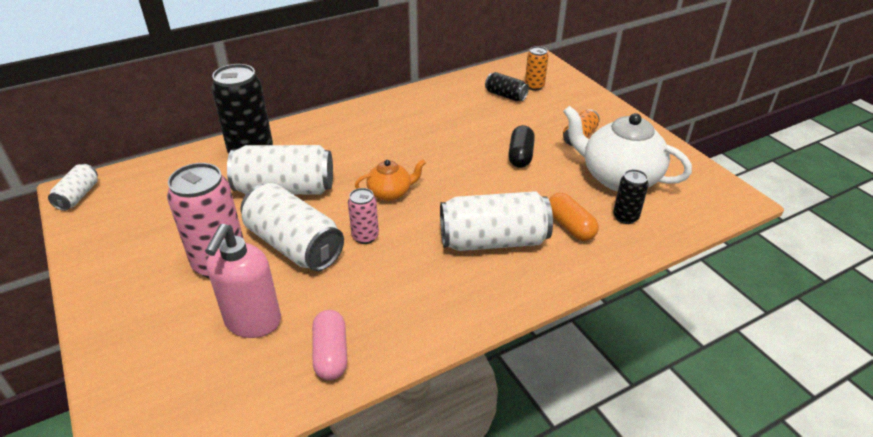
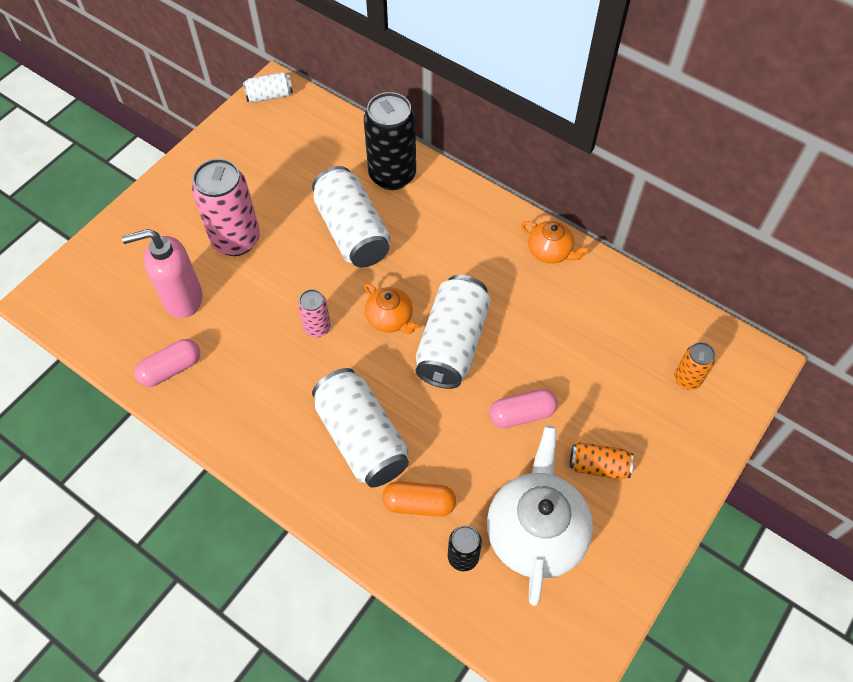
camera: 65 degrees right, 20 degrees up
white can [241,183,344,271] -> white can moved to [416,275,491,389]
black can [485,72,529,101] -> none
black capsule [508,125,535,168] -> pink capsule [489,389,558,428]
orange capsule [549,193,599,241] -> orange capsule turned 60 degrees clockwise [382,481,456,517]
none -> orange teapot [521,221,590,264]

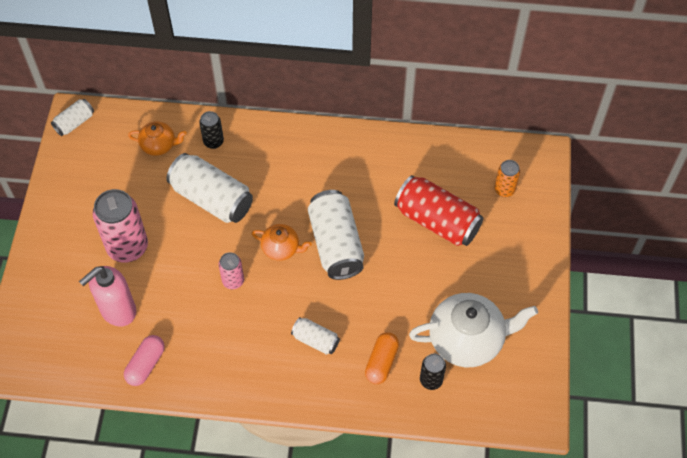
camera: 30 degrees left, 0 degrees up
white can [312,368,409,488] -> white can [291,317,340,355], size x0.52
black can [364,92,416,190] -> black can [199,111,224,149], size x0.52
orange capsule [382,481,456,517] -> orange capsule turned 45 degrees counterclockwise [365,332,399,384]
white teapot [487,426,593,606] -> white teapot turned 105 degrees clockwise [409,293,538,367]
pink capsule [489,389,558,428] -> none
orange teapot [521,221,590,264] -> orange teapot moved to [128,121,187,156]
orange can [570,442,634,479] -> none
none -> red can [394,175,483,246]

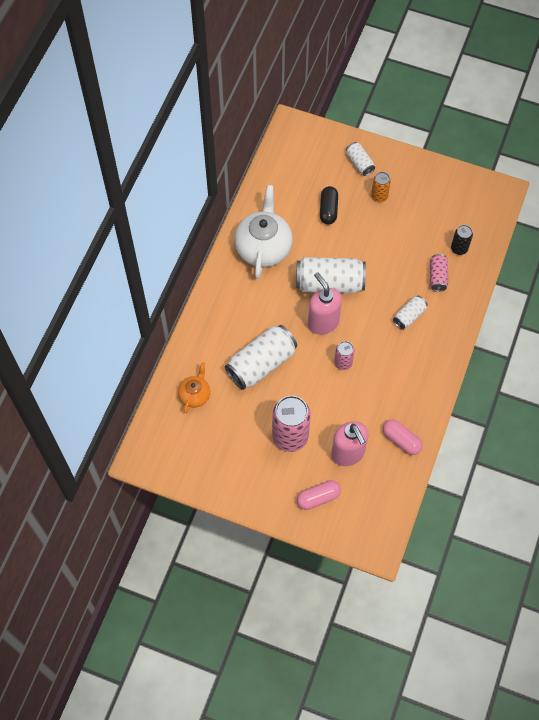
camera: 75 degrees left, 5 degrees up
white can [51,99,94,136] -> white can moved to [346,142,375,176]
black can [199,111,224,149] -> none
orange teapot [252,224,312,261] -> pink soap dispenser [308,272,342,335]
orange capsule [365,332,399,384] -> pink can [430,254,448,292]
red can [394,175,483,246] -> black capsule [320,186,338,225]
white teapot [409,293,538,367] -> white teapot moved to [234,185,293,278]
orange can [494,160,520,197] -> orange can moved to [371,172,391,202]
none -> pink capsule [297,480,341,510]

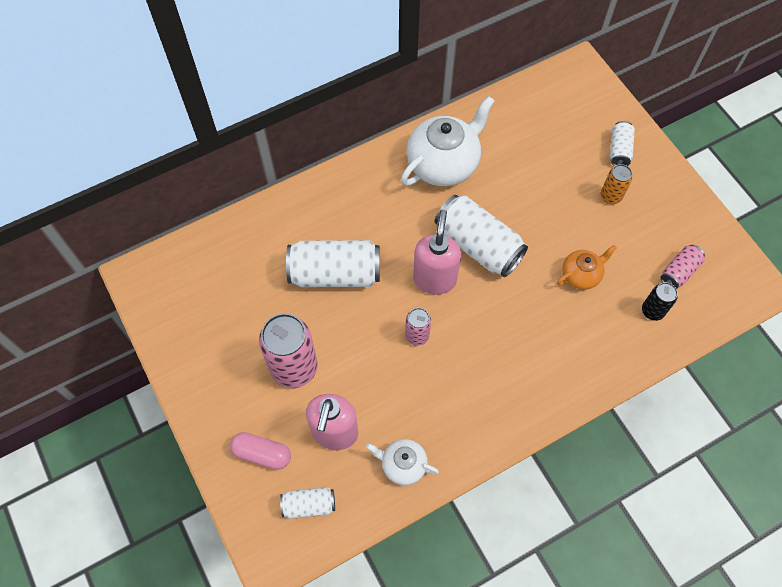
camera: 40 degrees right, 0 degrees up
orange teapot [178,362,210,414] -> orange teapot moved to [557,245,617,290]
black capsule [320,186,338,225] -> none
pink capsule [383,419,423,455] -> white teapot [366,439,439,485]
white can [393,296,427,330] -> white can moved to [280,487,335,519]
pink can [430,254,448,292] -> pink can moved to [661,245,705,289]

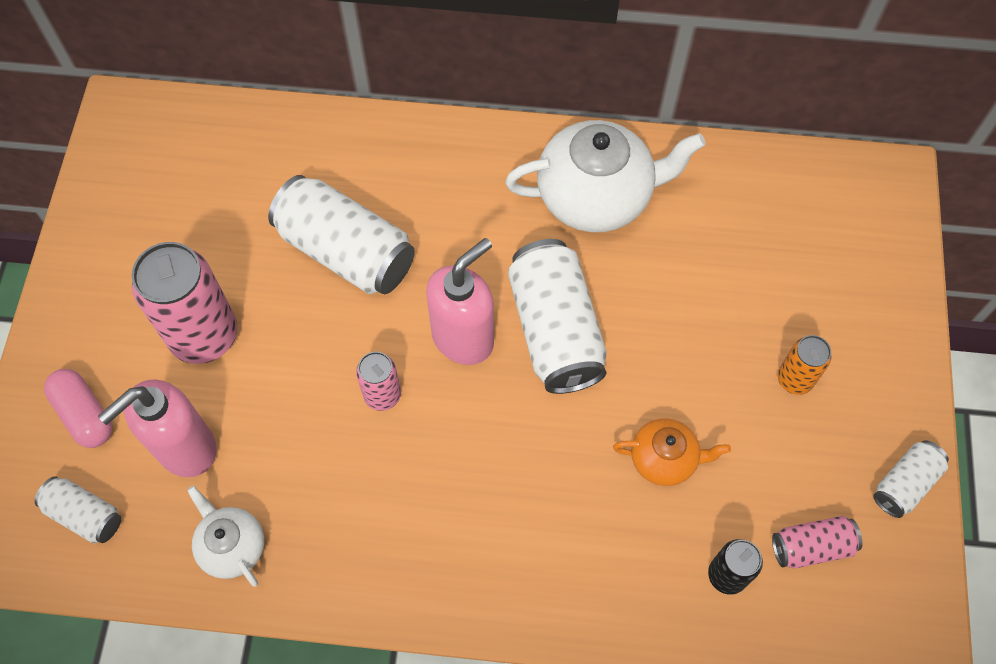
camera: 35 degrees right, 0 degrees up
white can [610,121,635,166] -> white can moved to [873,440,949,518]

